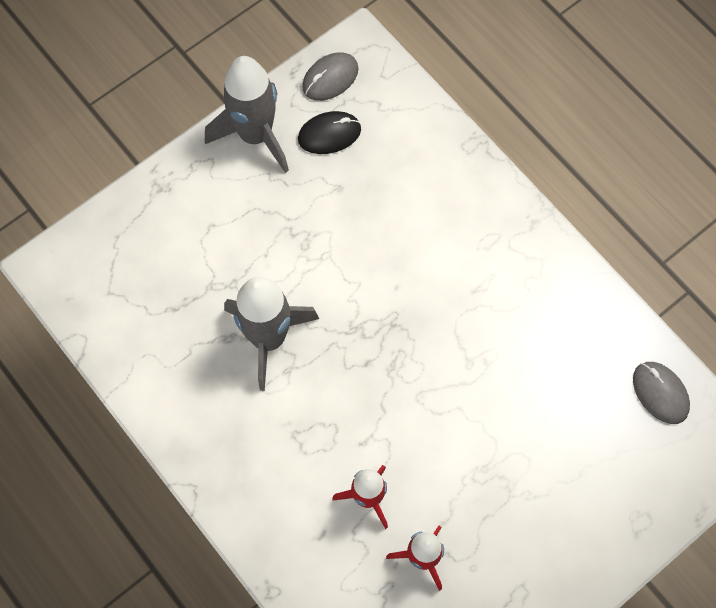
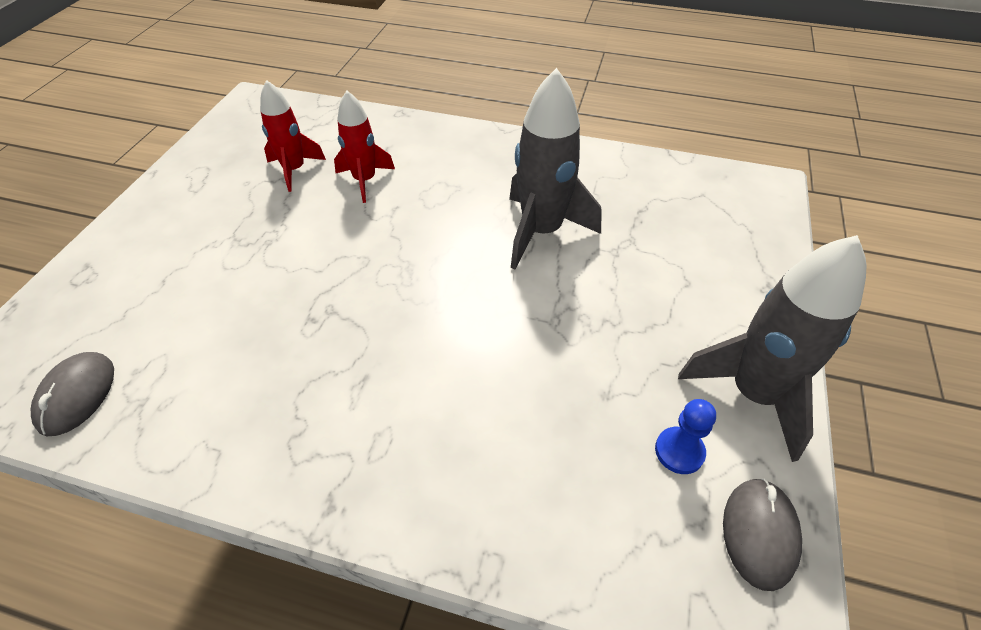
camera: 145 degrees right, 20 degrees down
black mouse [298,111,361,154] -> blue pawn [655,399,716,474]
grey mouse [633,362,690,424] -> grey mouse turned 75 degrees clockwise [31,352,114,436]

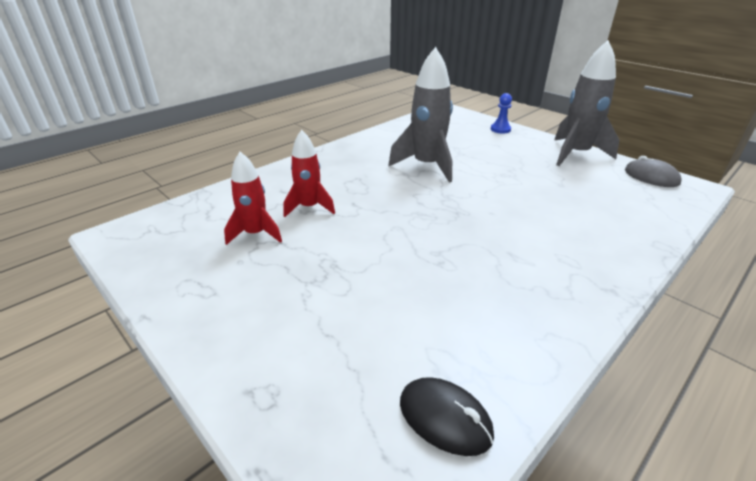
camera: 60 degrees left, 15 degrees down
grey mouse [31,352,114,436] -> black mouse [400,377,494,456]
blue pawn [655,399,716,474] -> blue pawn moved to [491,93,512,134]

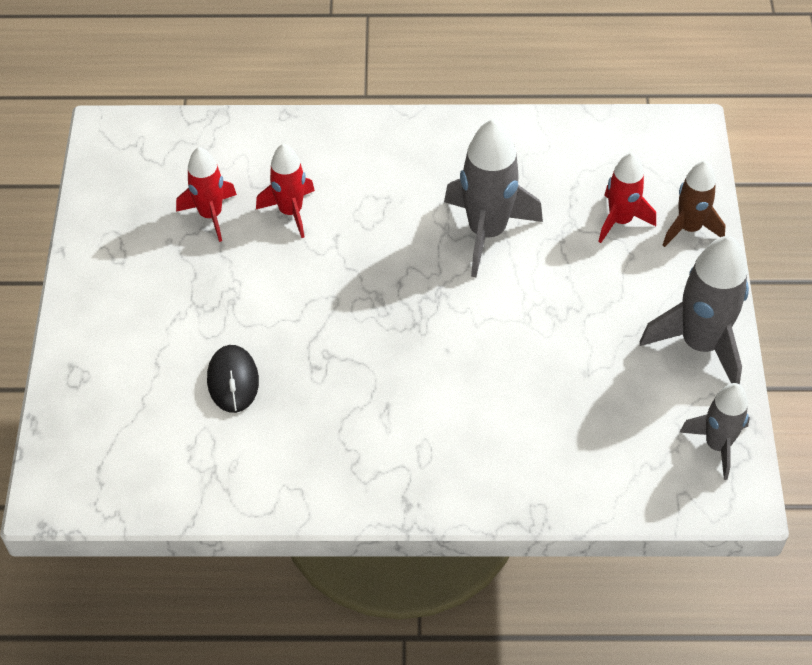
camera: 45 degrees right, 20 degrees up
black mouse [400,377,494,456] -> black mouse moved to [207,345,259,413]
blue pawn [491,93,512,134] -> brown rocket [663,160,725,247]
grey mouse [625,156,682,187] -> grey rocket [679,383,750,480]
none -> red rocket [598,152,656,243]

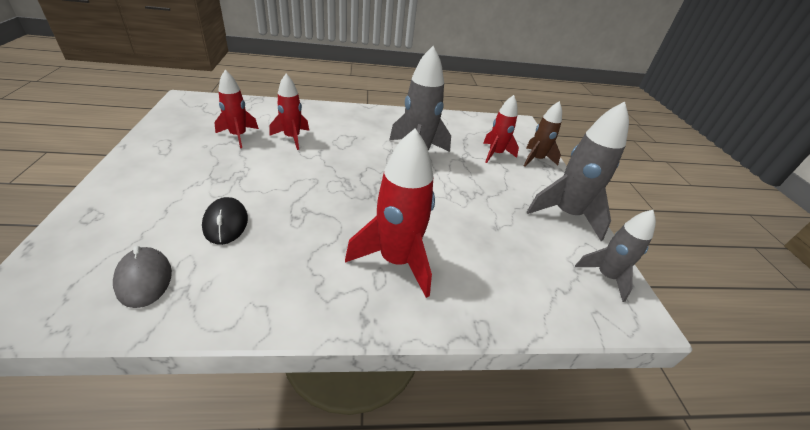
camera: 10 degrees left, 15 degrees down
none -> grey mouse [113,246,172,308]
none -> red rocket [345,128,435,298]

